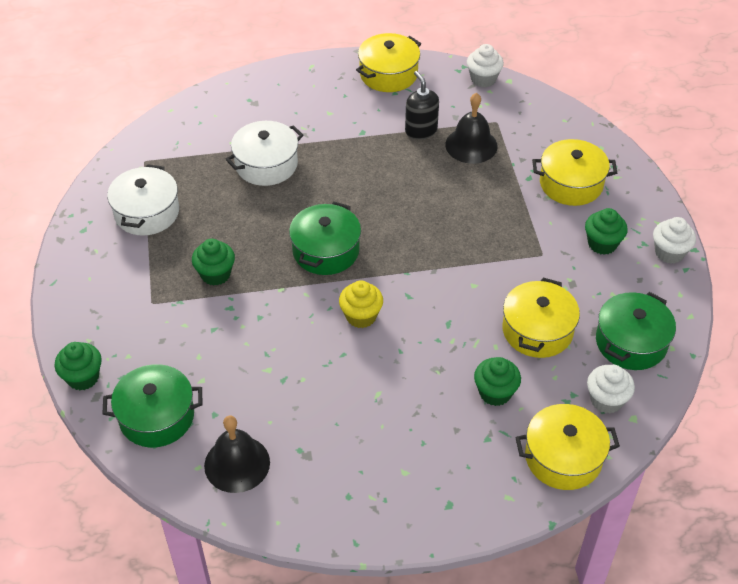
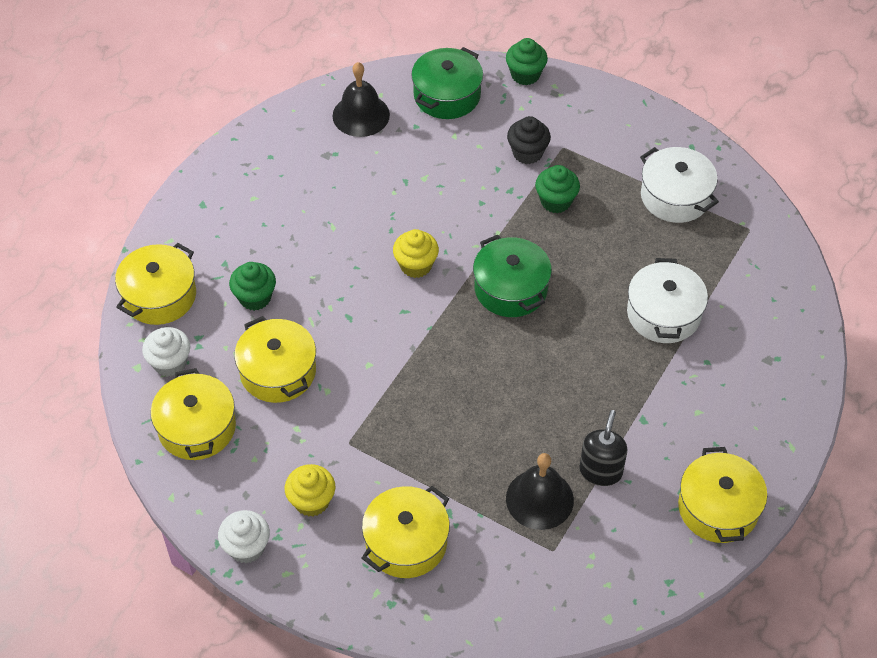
camera: 130 degrees right, 5 degrees up
black soap dispenser [405,71,439,140] -> black soap dispenser turned 90 degrees counterclockwise [579,410,628,486]
white cupcake [467,44,504,87] -> none
green cupcake [585,208,628,255] -> yellow cupcake [285,464,335,517]
green pot [596,292,676,370] -> yellow pot [151,368,236,460]
none -> black cupcake [507,116,551,164]

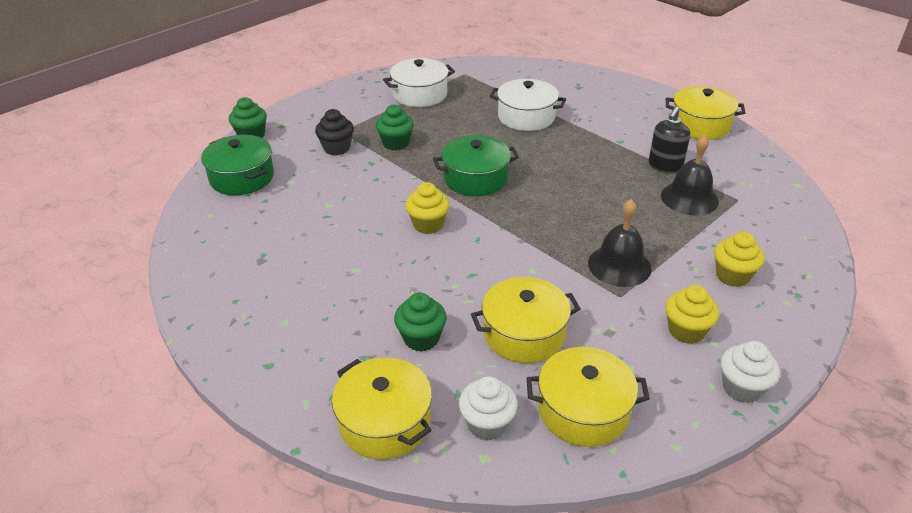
camera: 75 degrees left, 15 degrees down
black bell [333,62,390,137] -> black bell moved to [588,199,652,287]
yellow pot [362,486,450,578] -> yellow cupcake [714,232,764,287]
black soap dispenser [579,410,628,486] -> black soap dispenser turned 90 degrees counterclockwise [648,106,690,174]

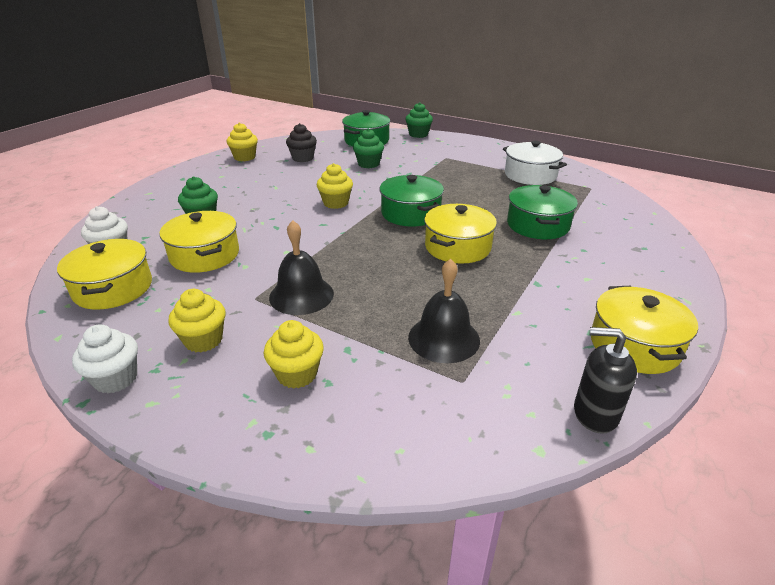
camera: 75 degrees right, 5 degrees down
black cupcake [315,109,354,155] -> black cupcake moved to [286,123,317,162]
yellow pot [332,358,432,459] -> yellow pot moved to [424,204,497,264]
green cupcake [376,104,414,151] -> green cupcake moved to [353,128,384,168]
white pot [490,79,566,131] -> green pot [507,185,578,239]
black soap dispenser [648,106,690,174] -> black soap dispenser moved to [574,327,637,434]
none -> yellow cupcake [227,123,258,161]

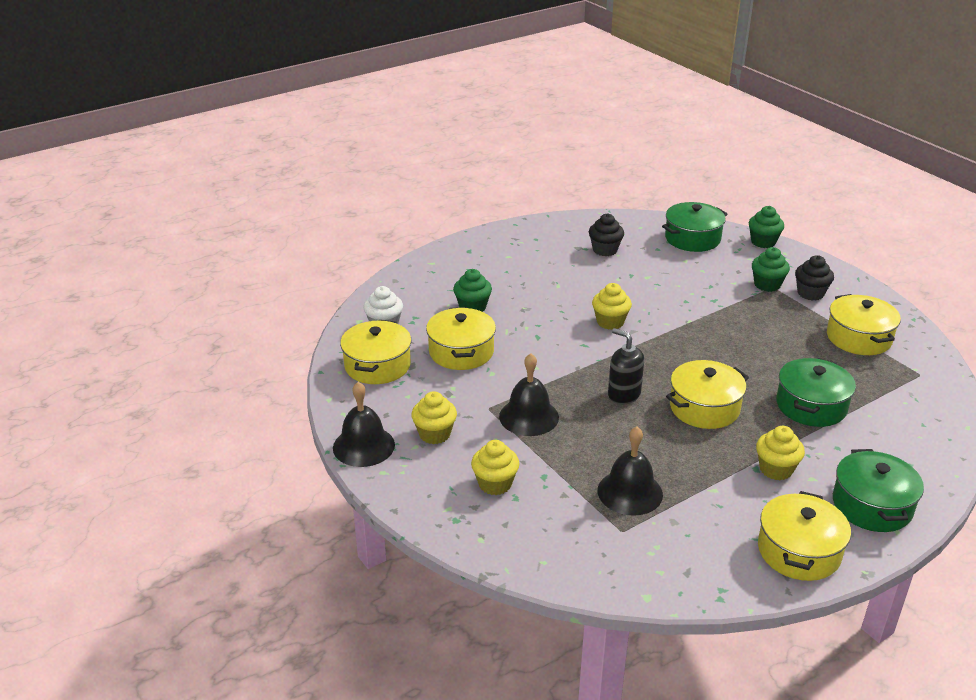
camera: 25 degrees right, 0 degrees up
white cupcake [72,324,138,393] -> black bell [333,382,395,467]
yellow cupcake [227,123,258,161] -> yellow cupcake moved to [756,426,805,480]
green cupcake [353,128,384,168] -> green cupcake moved to [752,247,790,292]
green pot [380,175,444,226] -> green pot moved to [833,449,924,532]
white pot [503,141,567,185] -> yellow pot [827,294,901,355]
black soap dispenser [574,327,637,434] -> black soap dispenser moved to [608,328,644,405]
none -> black cupcake [795,255,834,301]

